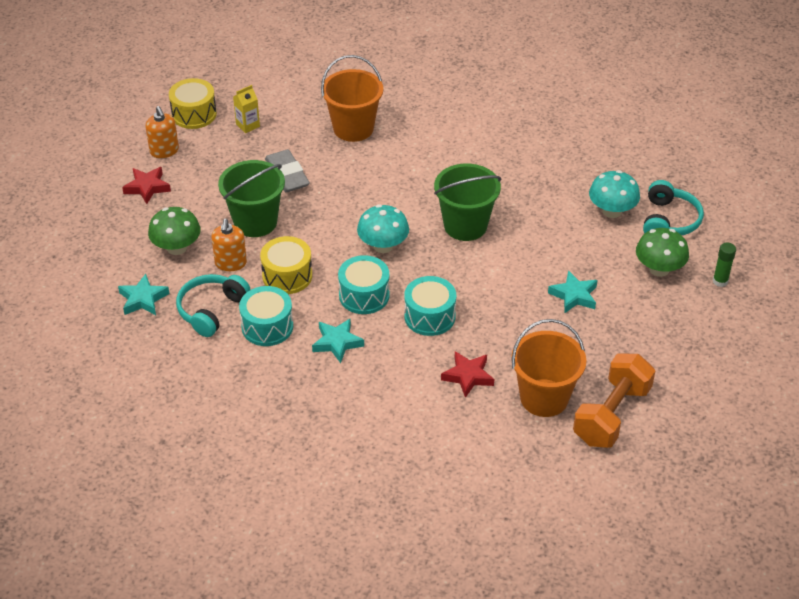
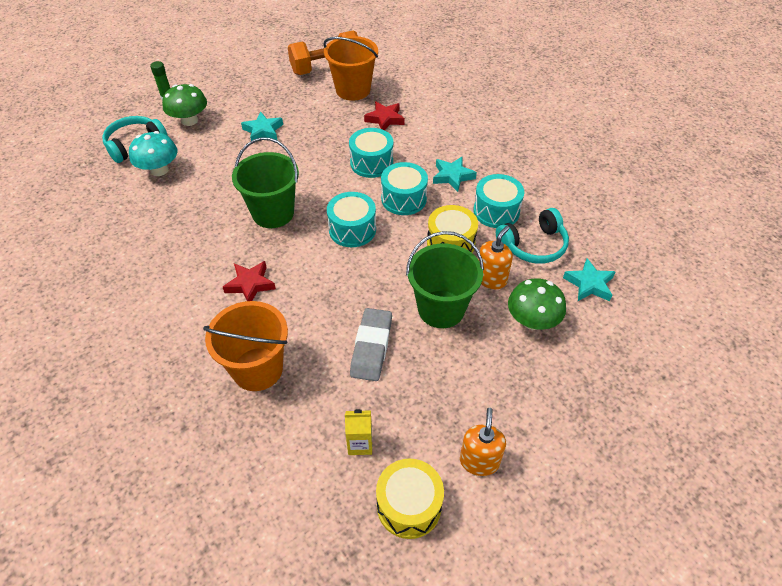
camera: 145 degrees left, 5 degrees up
red star [122,167,171,204] -> red star moved to [223,261,276,301]
turquoise mushroom [357,204,409,253] -> turquoise drum [327,192,376,247]

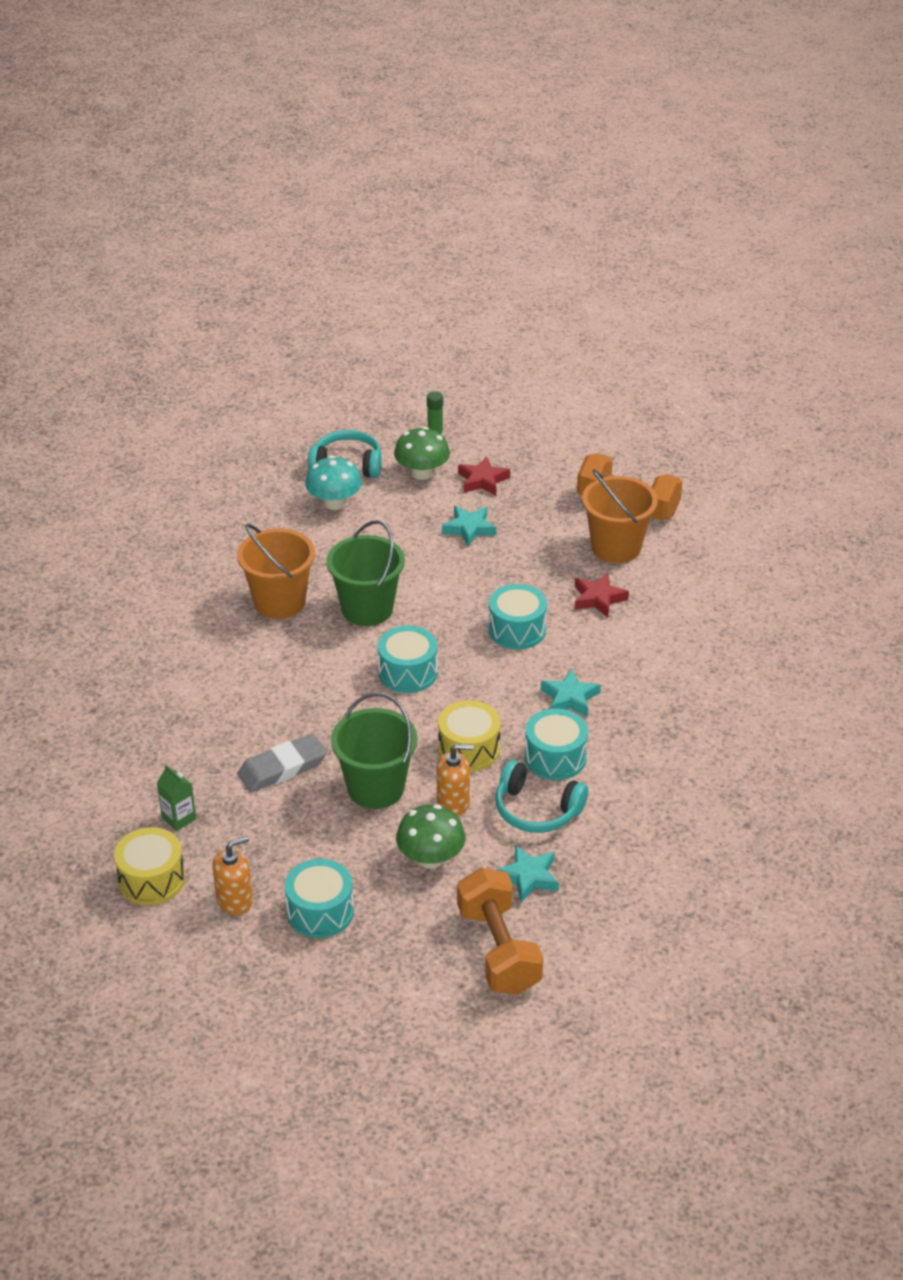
camera: 50 degrees right, 10 degrees down
orange bucket [203,301,288,391] -> orange bucket moved to [237,524,315,619]
red star [223,261,276,301] -> red star moved to [458,456,510,495]
yellow carton [345,409,372,455] -> green carton [157,765,196,831]
turquoise drum [381,162,428,215] -> turquoise drum moved to [285,859,354,938]
none -> orange dumbbell [457,868,543,995]

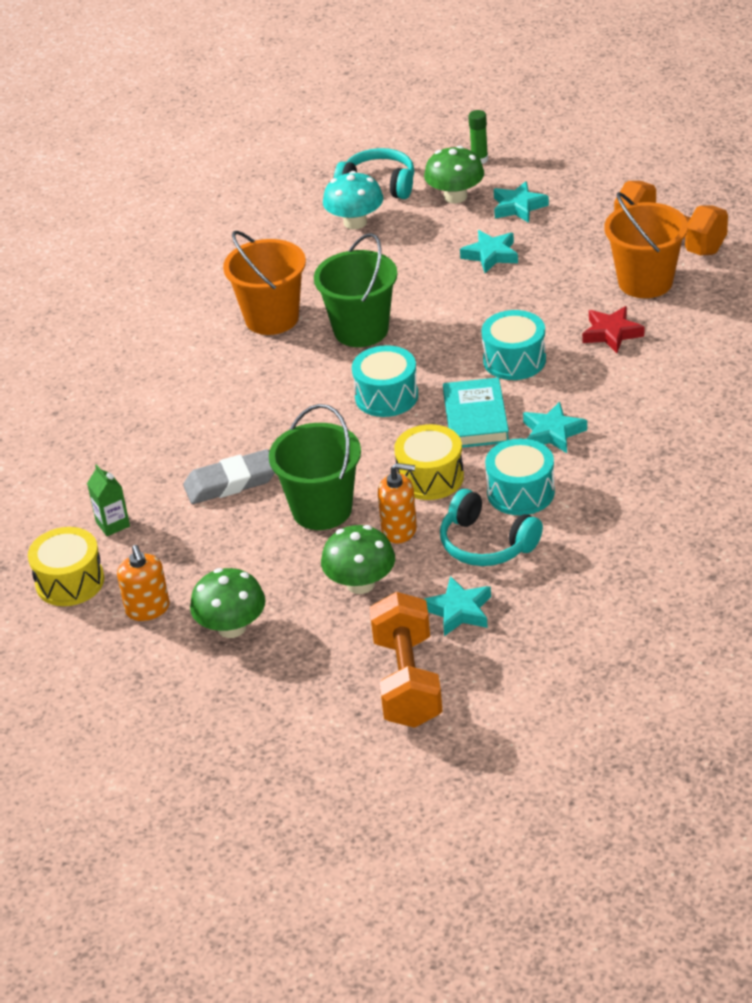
camera: 15 degrees right, 0 degrees up
orange soap dispenser [213,836,253,915] -> orange soap dispenser turned 90 degrees clockwise [117,545,170,621]
turquoise drum [285,859,354,938] -> green mushroom [190,568,266,638]
red star [458,456,510,495] -> turquoise star [494,181,549,223]
none -> turquoise book [443,377,509,448]

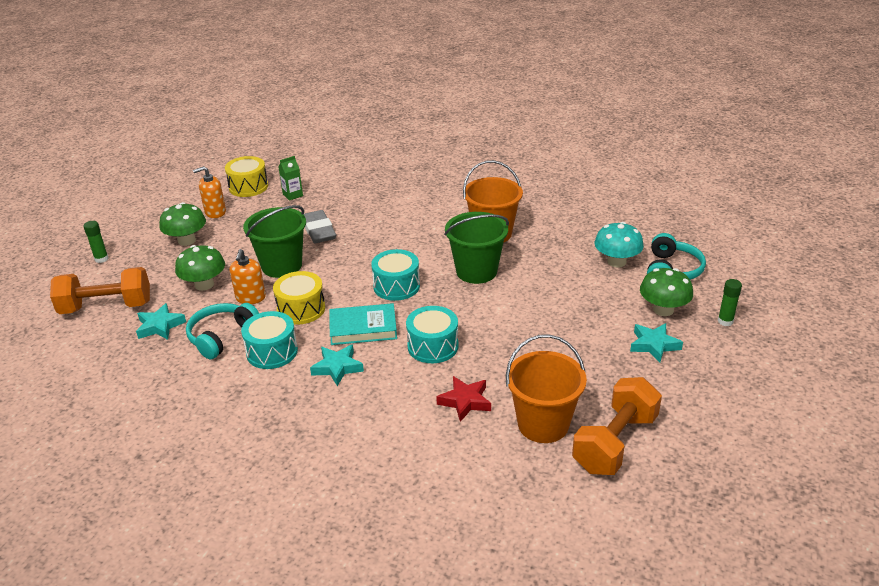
camera: 85 degrees right, 5 degrees down
turquoise star [460,230,518,273] -> none
none -> green glue stick [83,221,109,263]

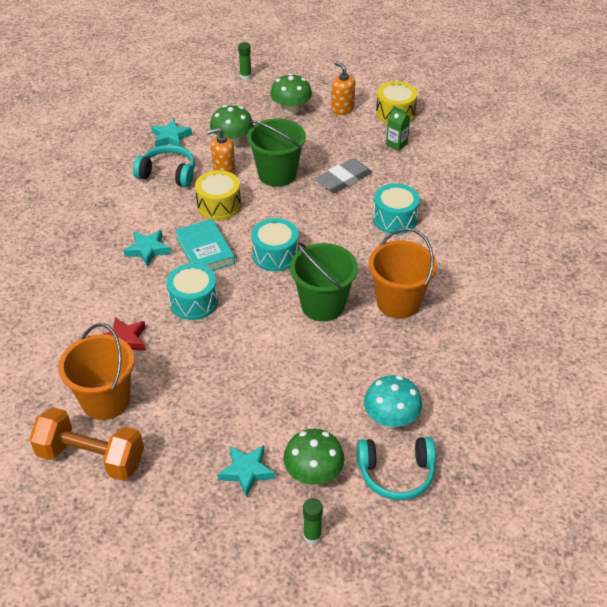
camera: 70 degrees right, 10 degrees up
orange dumbbell [50,267,150,314] -> none
turquoise drum [241,311,298,369] -> turquoise drum moved to [373,183,420,234]

